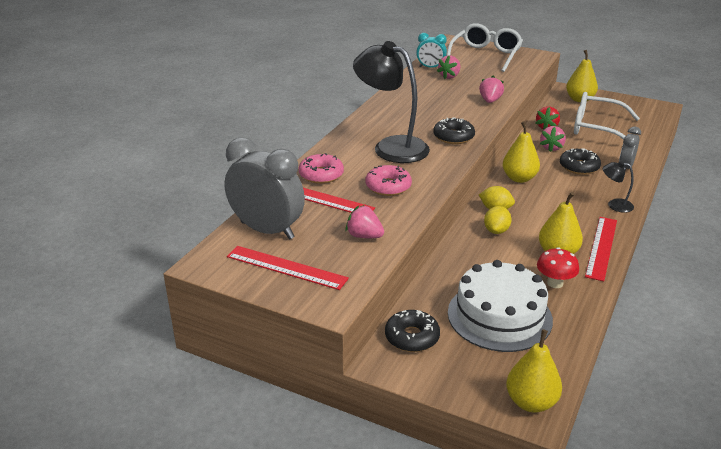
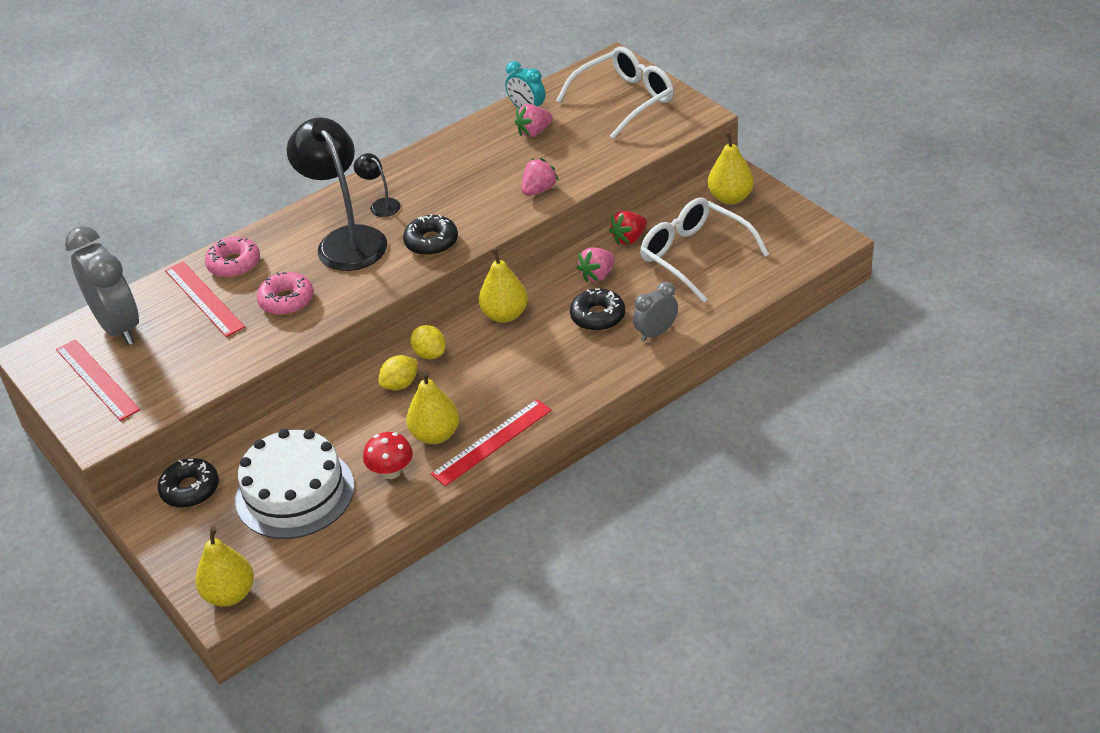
camera: 30 degrees right, 10 degrees up
pink strawberry [346,205,384,238] -> none
black lamp [603,161,634,213] -> black lamp moved to [354,153,401,217]

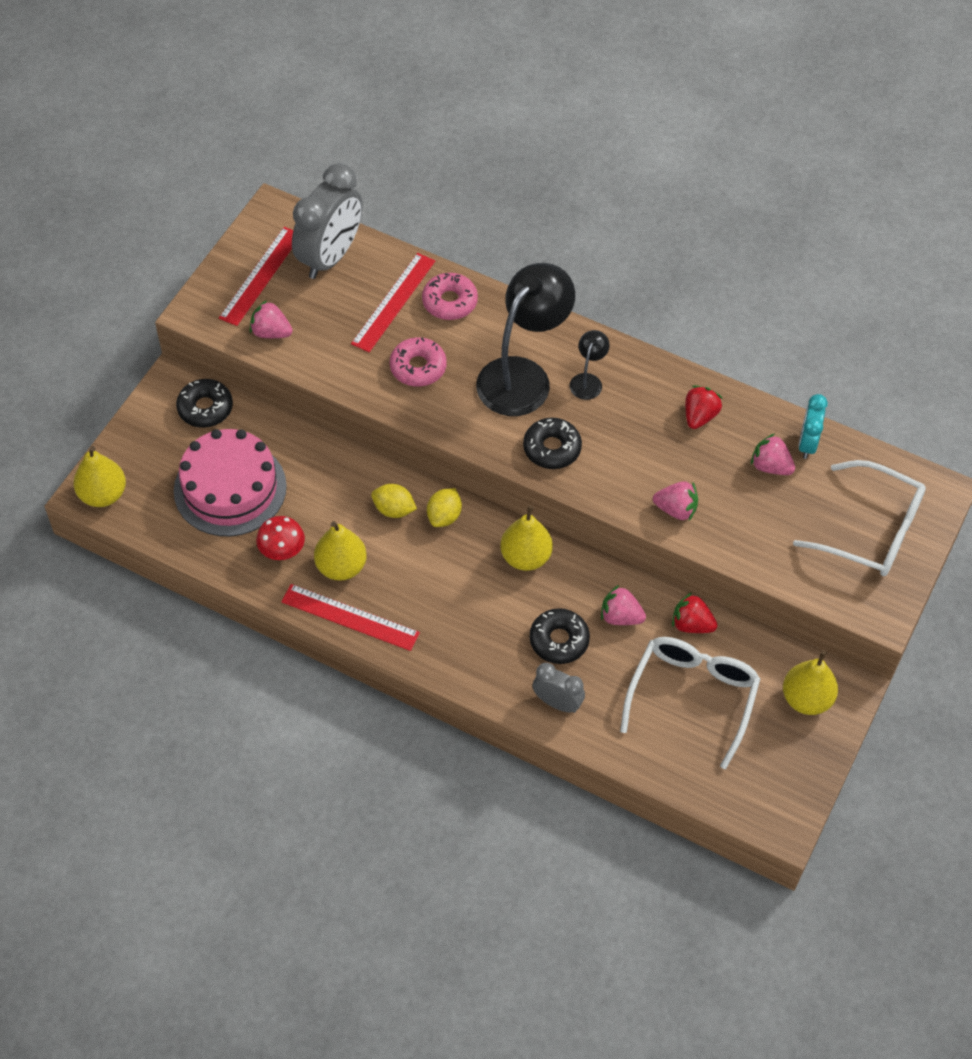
camera: 60 degrees right, 15 degrees up
white cake [236,429,354,539] -> pink cake [174,429,287,536]
none -> pink strawberry [250,300,293,338]
none -> red strawberry [685,385,722,429]

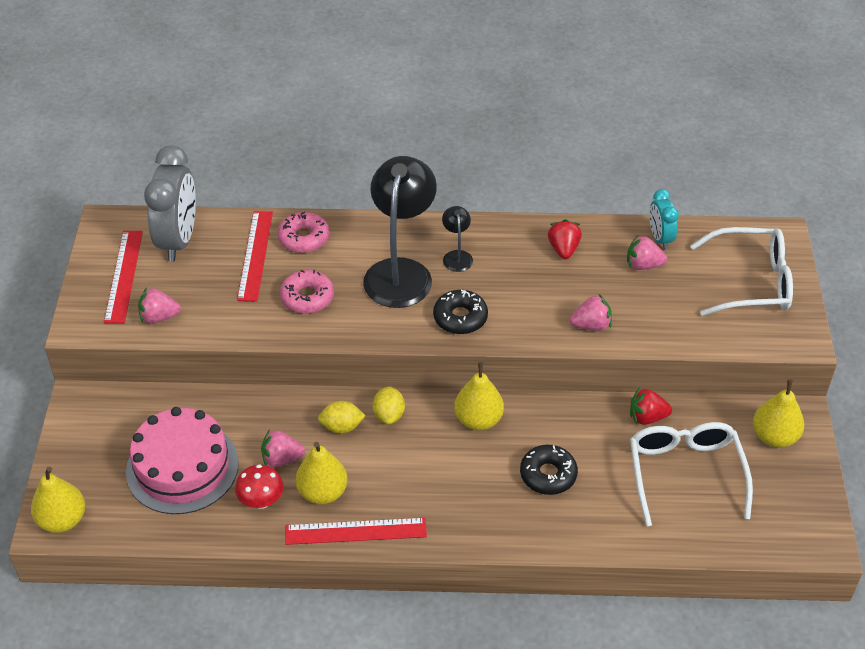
camera: 25 degrees left, 10 degrees down
black donut [176,379,233,428] -> none
grey clock [532,663,585,713] -> none
pink strawberry [601,585,646,625] -> pink strawberry moved to [261,429,305,467]

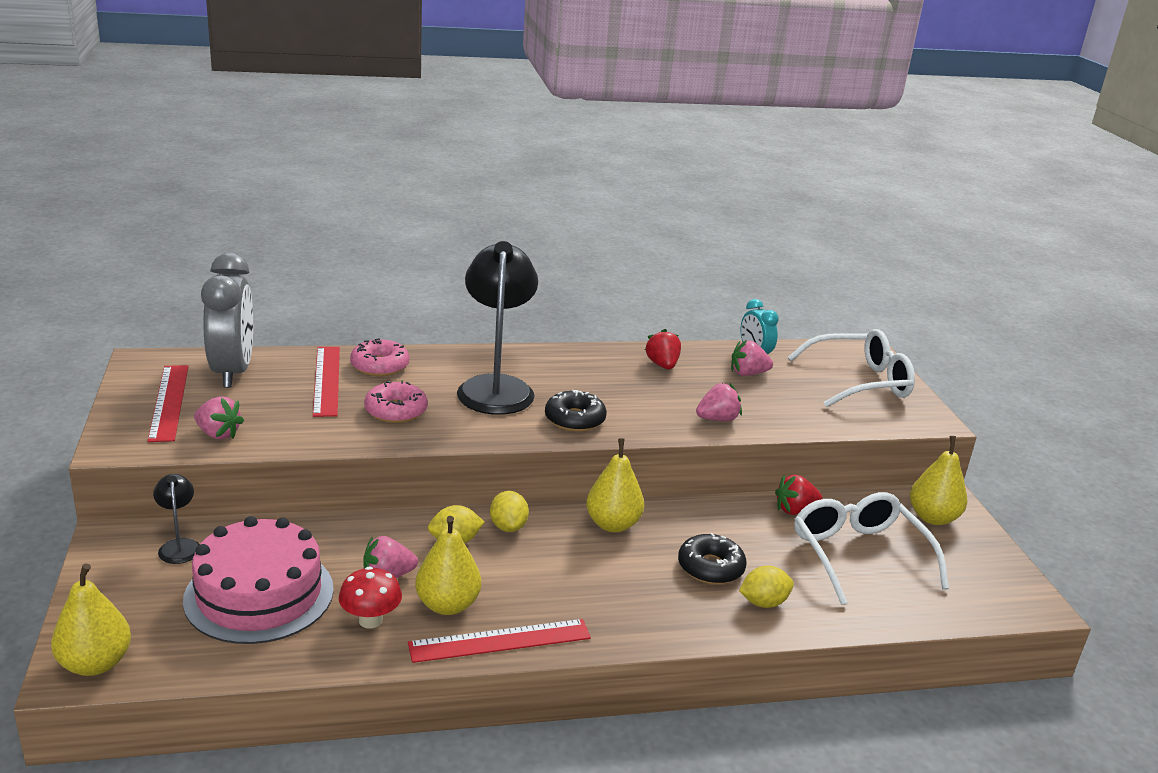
camera: 15 degrees left, 20 degrees down
pink strawberry [138,287,181,324] -> pink strawberry turned 135 degrees counterclockwise [194,396,244,439]
black lamp [442,206,473,272] -> black lamp moved to [153,474,200,564]
none -> yellow lemon [739,566,794,608]

